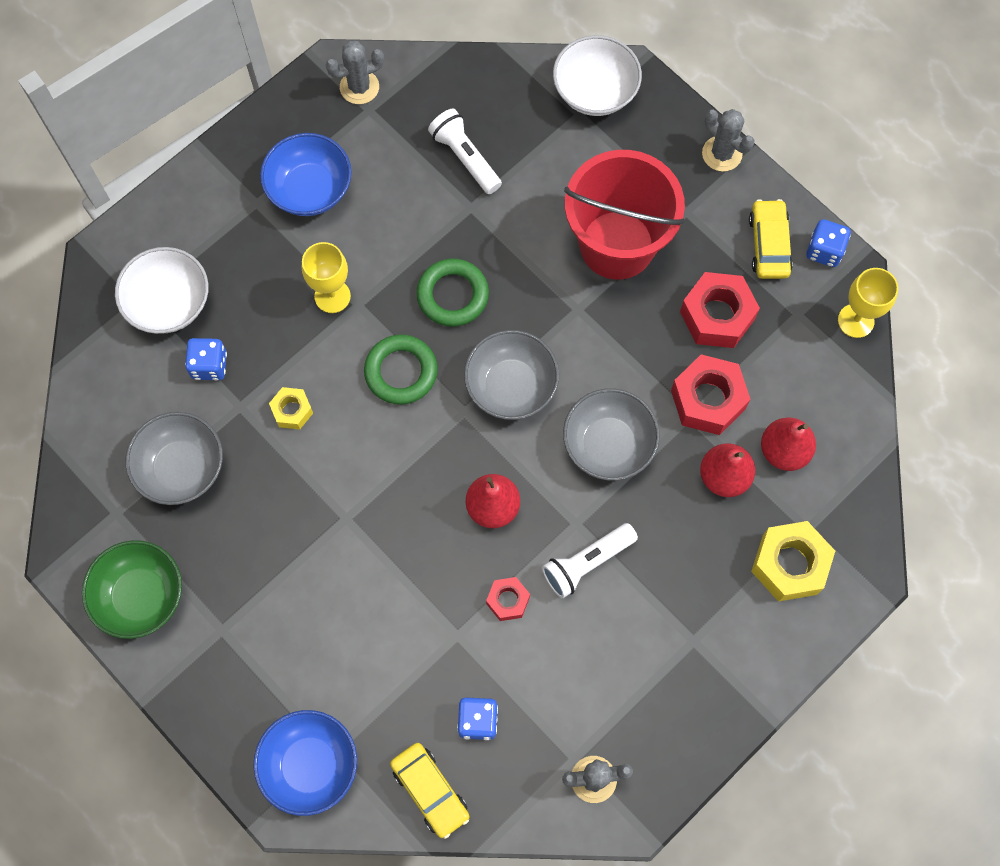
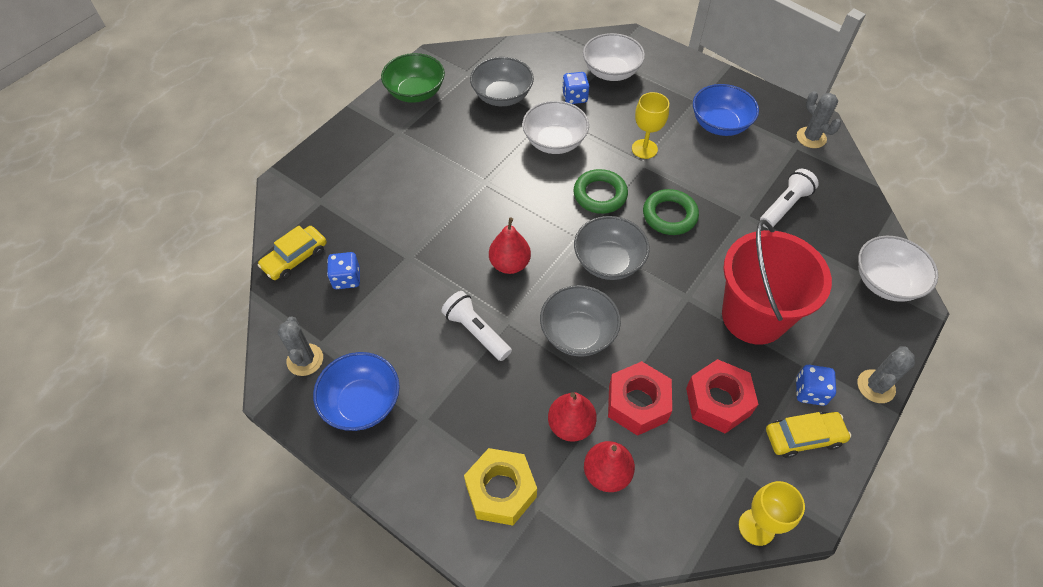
camera: 80 degrees right, 15 degrees down
blue bowl [253,710,357,816] -> blue bowl moved to [313,352,400,431]
yellow nut [269,387,313,429] -> white bowl [522,101,589,154]
red nut [486,577,530,621] -> none
blue dice [806,219,851,267] -> blue dice moved to [796,365,836,406]

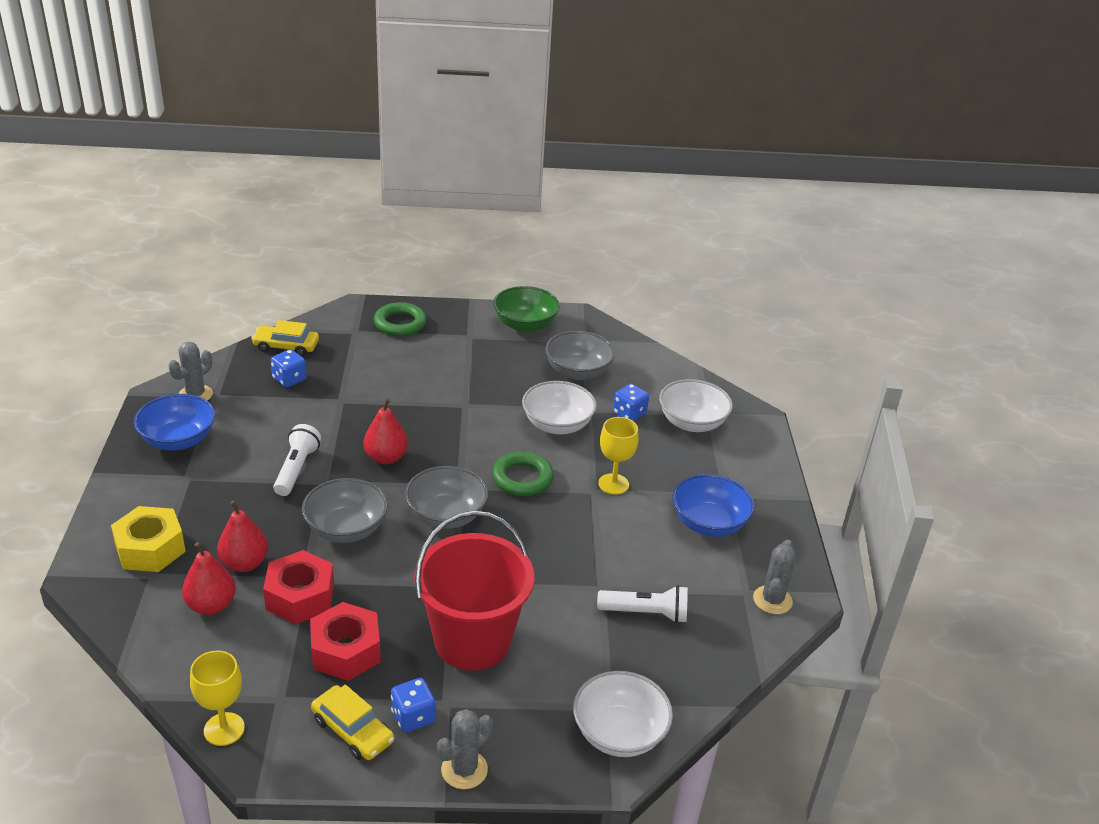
camera: 50 degrees right, 20 degrees down
green ring [643,189,699,235] -> green ring moved to [374,302,427,336]
grey cactus [858,346,915,403] -> grey cactus turned 45 degrees counterclockwise [437,709,493,789]

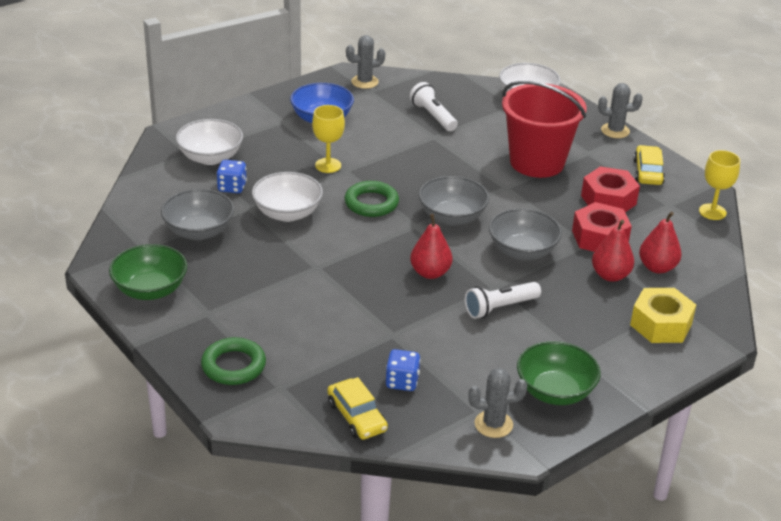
camera: 125 degrees left, 0 degrees up
blue bowl [134,394,215,450] -> green bowl [517,341,601,405]
blue dice [391,678,436,733] -> none

